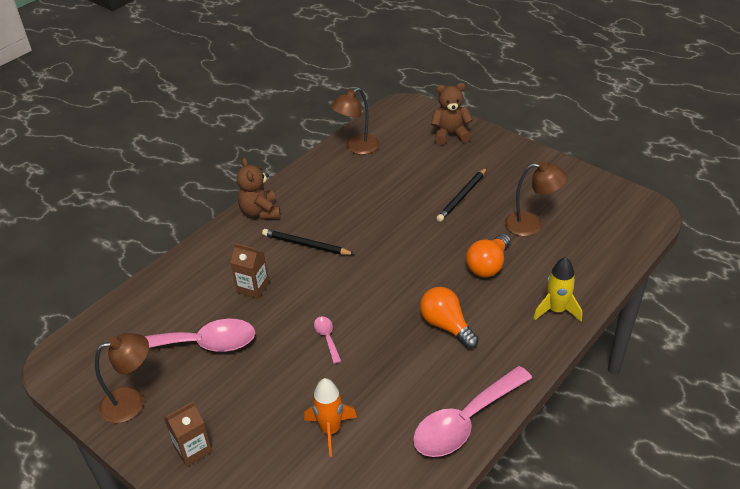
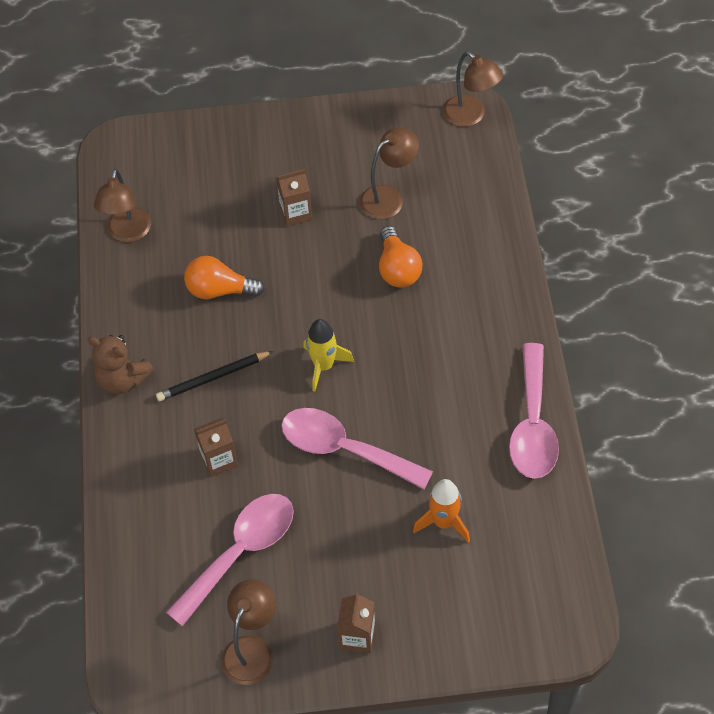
camera: 45 degrees left, 15 degrees up
pink spoon [314,316,341,364] -> pink spoon [281,408,433,489], size x2.30
orange light bulb [420,287,479,349] -> orange light bulb moved to [184,256,265,299]
brown teddy bear [431,83,473,145] -> none
black pencil [437,168,487,222] -> brown carton [276,169,312,226]
yellow rocket [533,257,582,322] -> yellow rocket moved to [303,319,354,392]
none -> brown lamp [443,51,503,127]

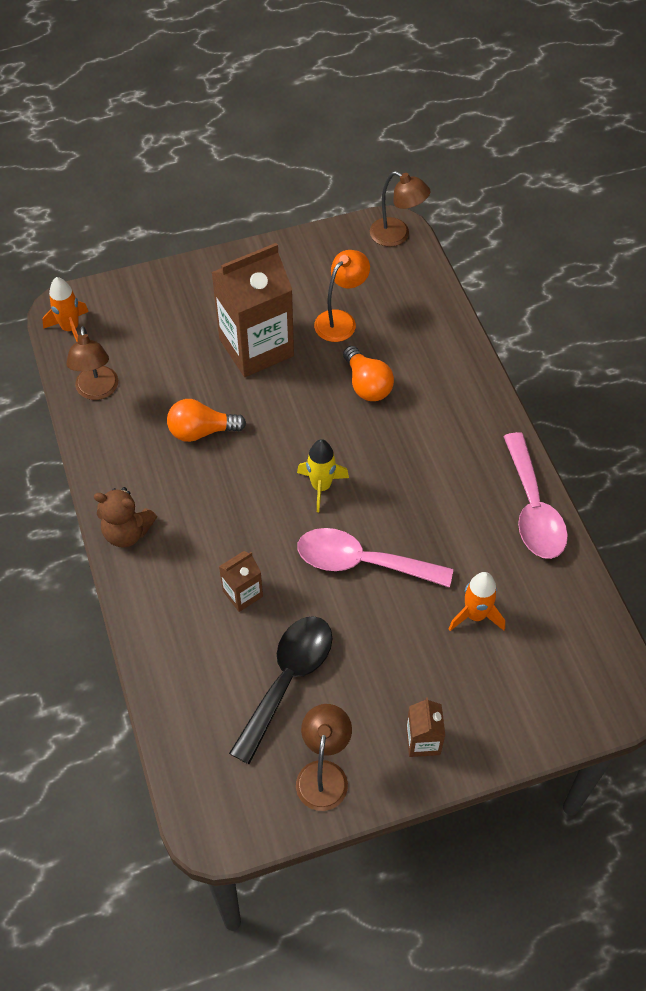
camera: 15 degrees left, 0 degrees up
black pencil [156,351,273,401] -> none
pink spoon [166,494,294,626] -> black spoon [229,616,332,764]
brown carton [276,169,312,226] -> brown carton [211,243,294,377], size x2.17
brown lamp [360,128,419,220] -> orange lamp [314,250,370,342]
none -> orange rocket [42,277,89,342]

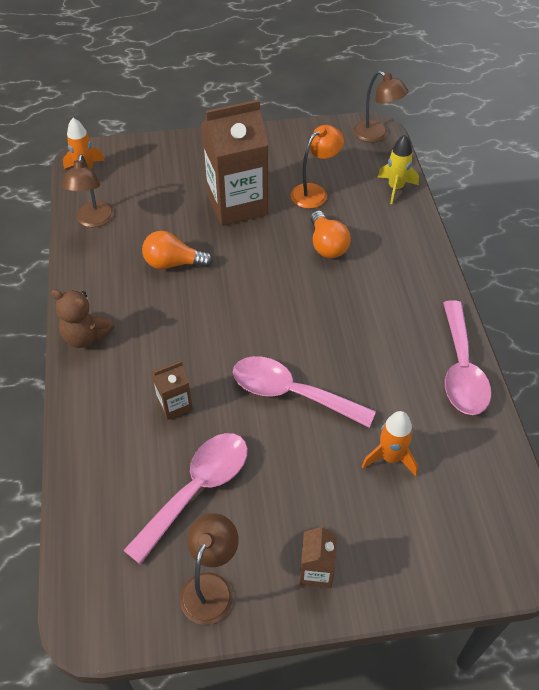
camera: 10 degrees right, 5 degrees down
black spoon [229,616,332,764] -> pink spoon [123,433,248,564]
yellow rocket [297,439,349,512] -> yellow rocket moved to [378,135,419,204]

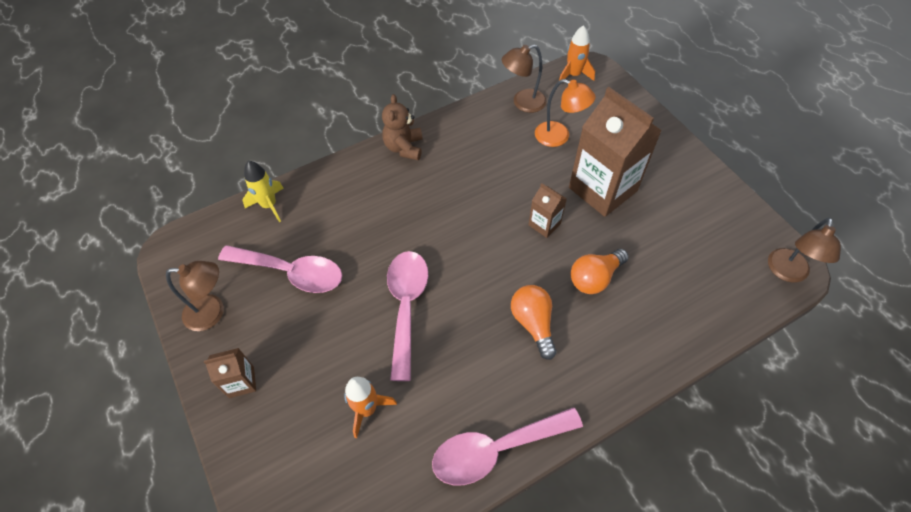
camera: 70 degrees right, 5 degrees up
orange light bulb [142,231,213,269] -> orange light bulb moved to [511,285,557,360]
brown carton [151,361,193,420] -> brown carton moved to [529,183,567,238]
orange lamp [291,125,344,209] -> orange lamp moved to [535,79,596,147]
yellow rocket [378,135,419,204] -> yellow rocket moved to [243,161,284,222]

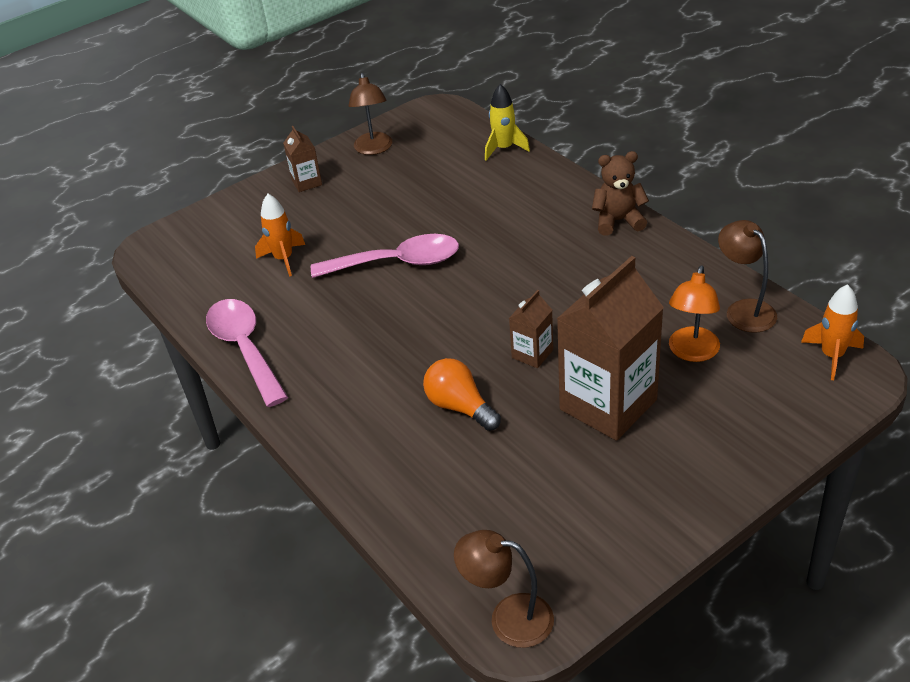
camera: 85 degrees right, 15 degrees down
pink spoon [218,245,342,293] -> none
orange light bulb [511,285,557,360] -> none

